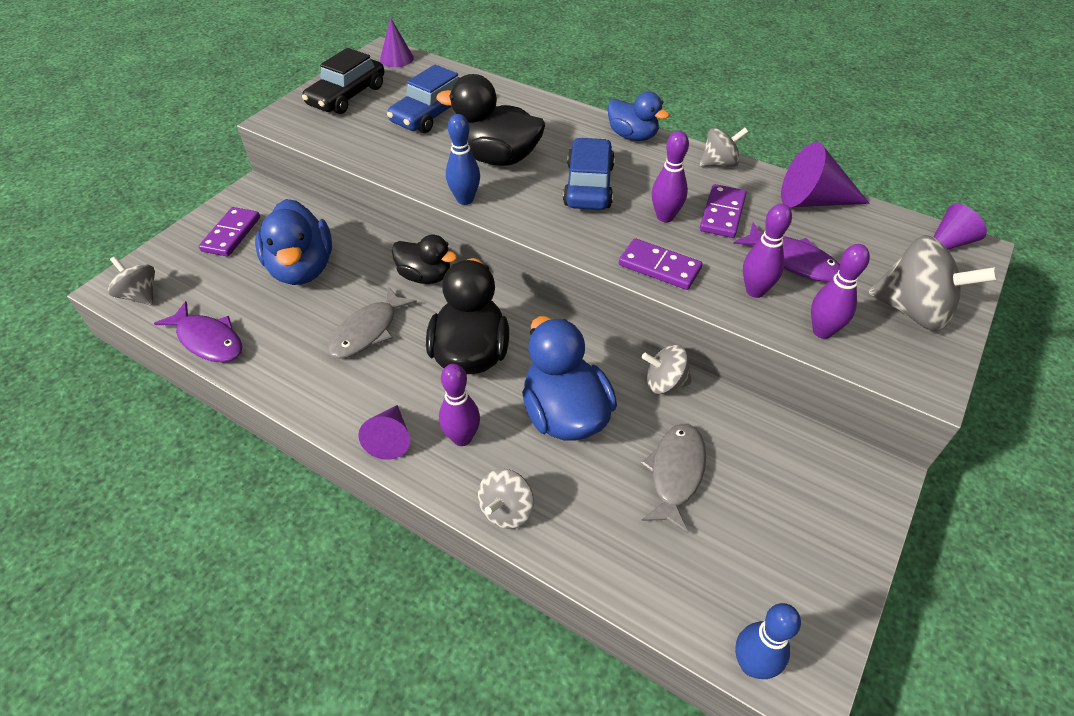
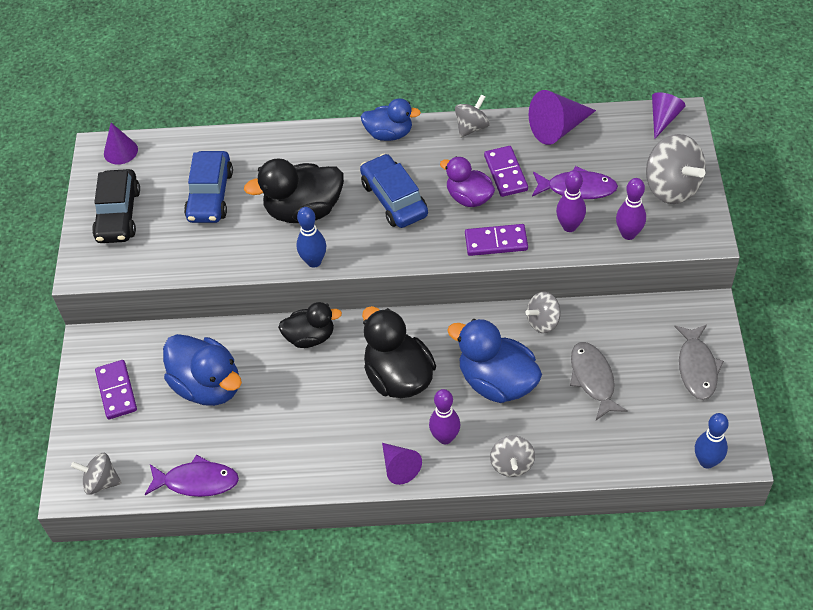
camera: 30 degrees left, 5 degrees up
grey fish [328,286,417,359] -> grey fish moved to [674,325,724,400]
purple bowling pin [652,131,689,223] -> purple duck [440,156,495,207]
grey spinning top [868,235,998,331] -> grey spinning top turned 60 degrees clockwise [646,134,706,204]

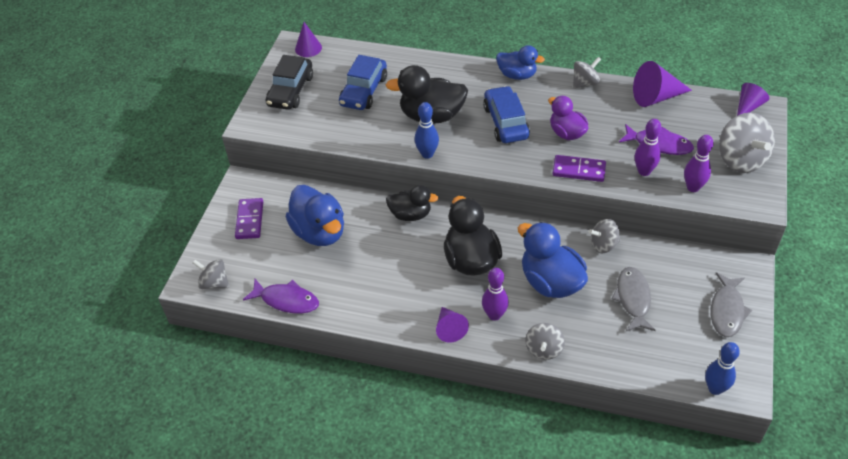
camera: 15 degrees right, 5 degrees down
purple domino [484,146,528,197] -> none

